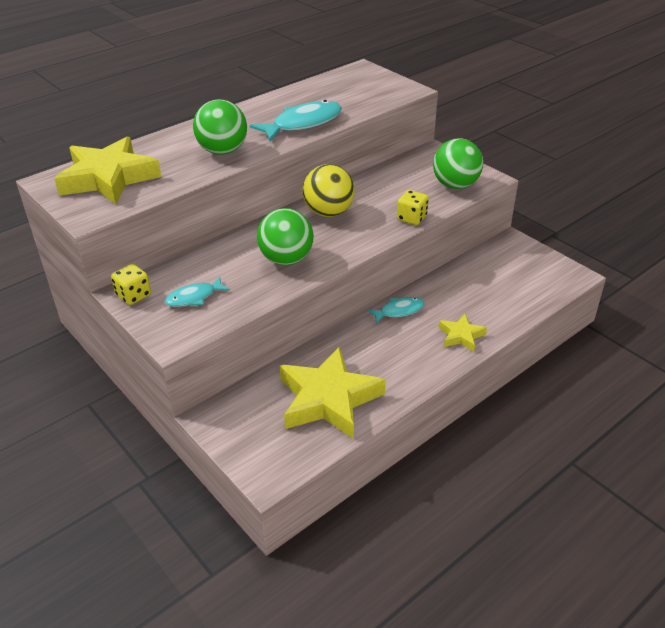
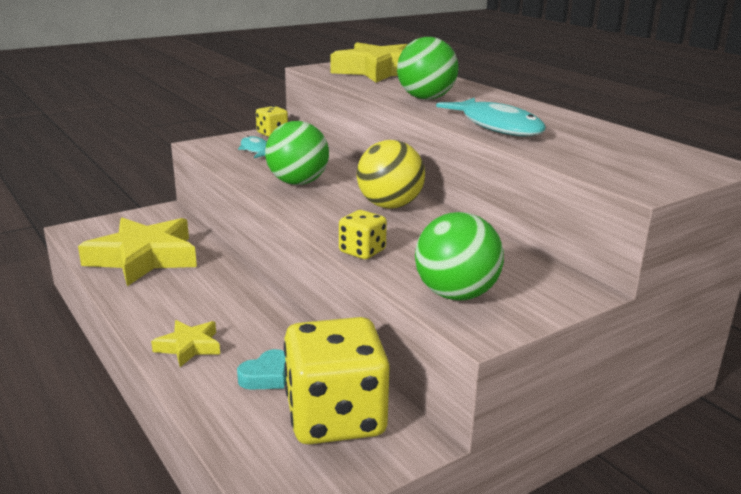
camera: 95 degrees right, 15 degrees down
turquoise fish [367,297,424,324] -> none
none -> turquoise heart [237,349,286,390]
none -> yellow dice [284,317,390,444]

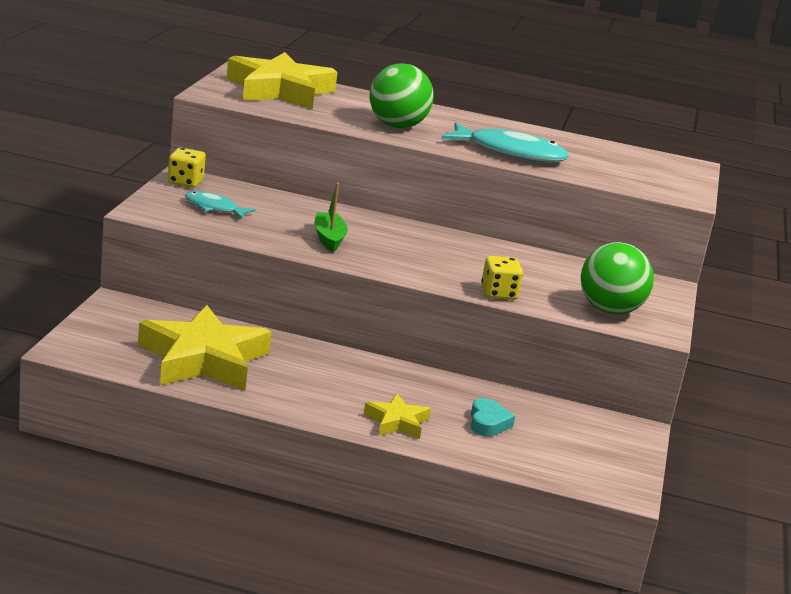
camera: 45 degrees left, 0 degrees up
green ball [265,121,329,185] -> green boat [314,182,348,252]
yellow dice [284,317,390,444] -> none
yellow ball [357,140,425,209] -> none

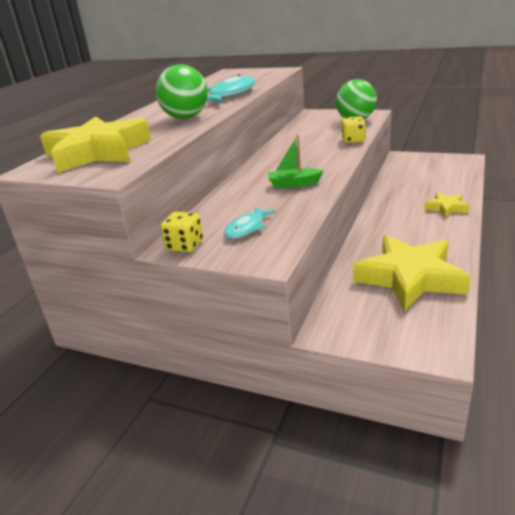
camera: 75 degrees left, 5 degrees up
turquoise heart [471,398,515,437] -> none

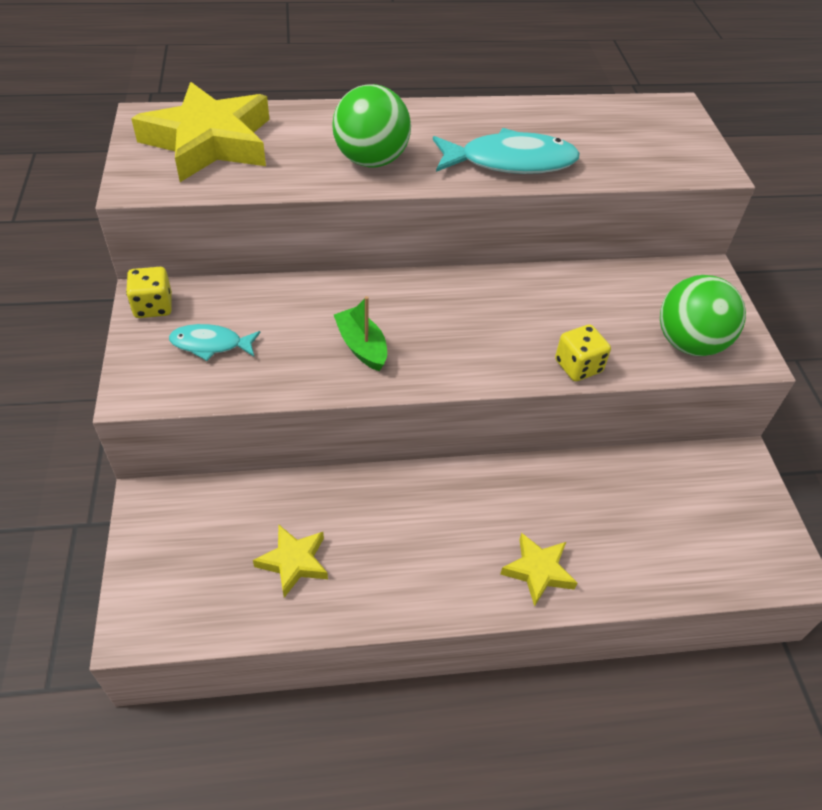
camera: 55 degrees right, 20 degrees up
yellow star [353,235,471,312] -> yellow star [253,525,328,598], size x0.48

